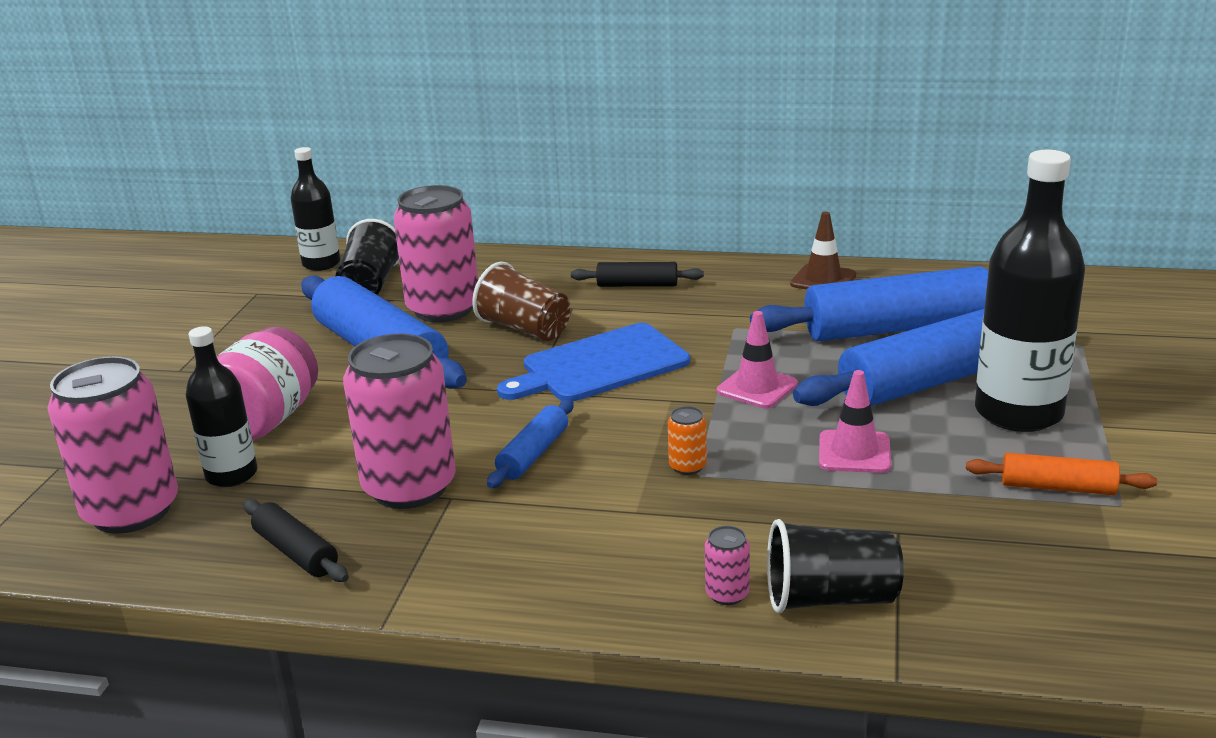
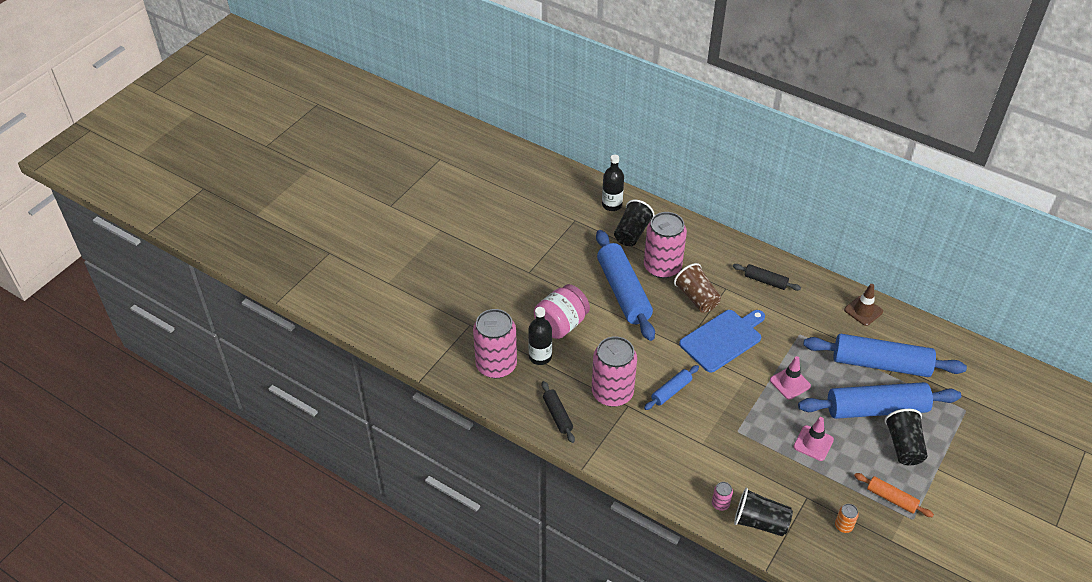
camera: 20 degrees right, 20 degrees up
blue cutting board [497,323,690,401] -> blue cutting board turned 150 degrees clockwise [679,310,765,373]
orange can [668,406,707,475] -> orange can moved to [835,504,859,533]
black bottle [975,150,1085,432] -> black cup [885,409,928,465]

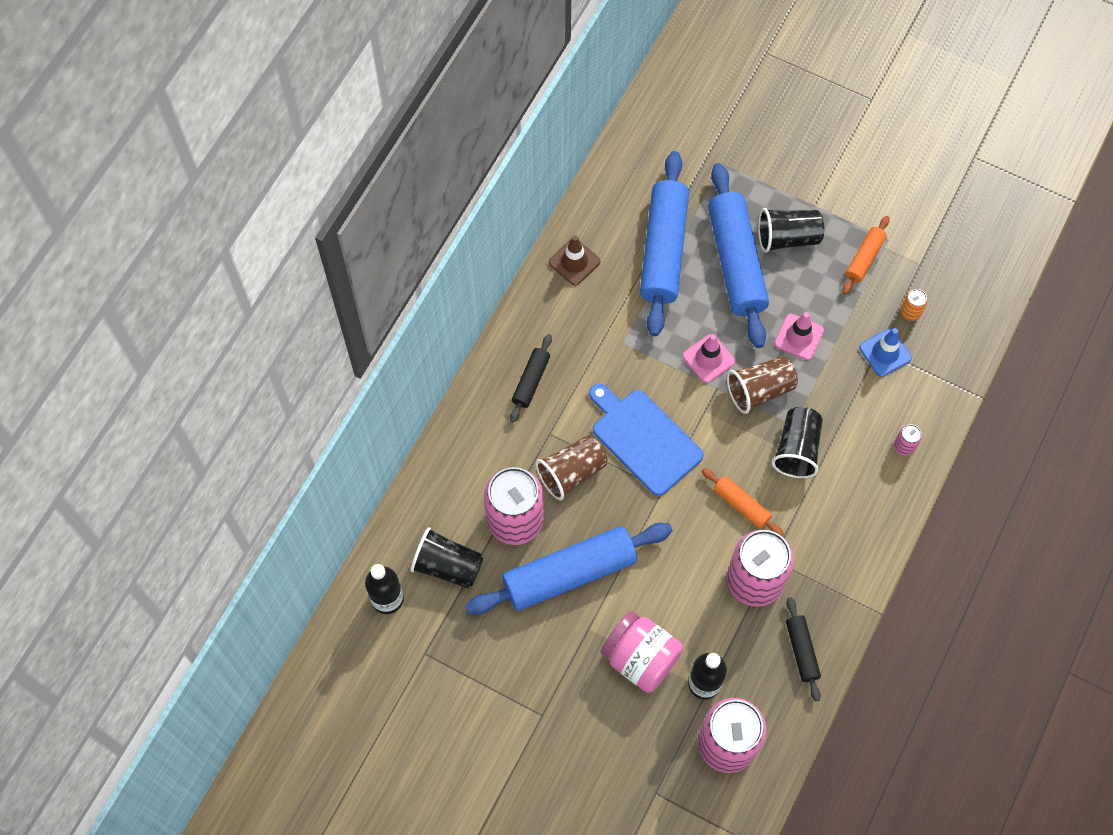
camera: 95 degrees left, 20 degrees up
black rolling pin [542,381,575,443] -> black rolling pin turned 75 degrees counterclockwise [786,597,821,701]
blue rolling pin [644,365,699,410] -> orange rolling pin [702,468,784,536]
black cup [734,488,793,536] -> black cup moved to [772,407,823,478]
none -> brown cup [727,356,798,414]
none -> blue traffic cone [859,328,912,377]

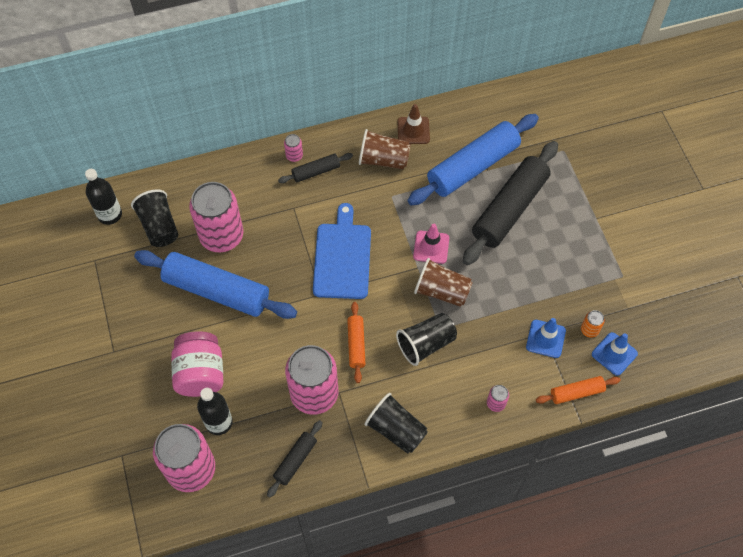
camera: 45 degrees right, 5 degrees down
brown cup [535,435,607,500] -> brown cup moved to [359,129,411,169]
blue rolling pin [708,163,769,348] -> black rolling pin [463,141,558,265]
black cup [758,208,824,253] -> black cup moved to [365,393,427,454]
pink traffic cone [774,312,824,360] -> none
orange rolling pin [843,216,889,294] -> orange rolling pin moved to [536,376,621,404]
none -> pink can [284,134,303,162]
none -> blue traffic cone [592,332,638,376]

